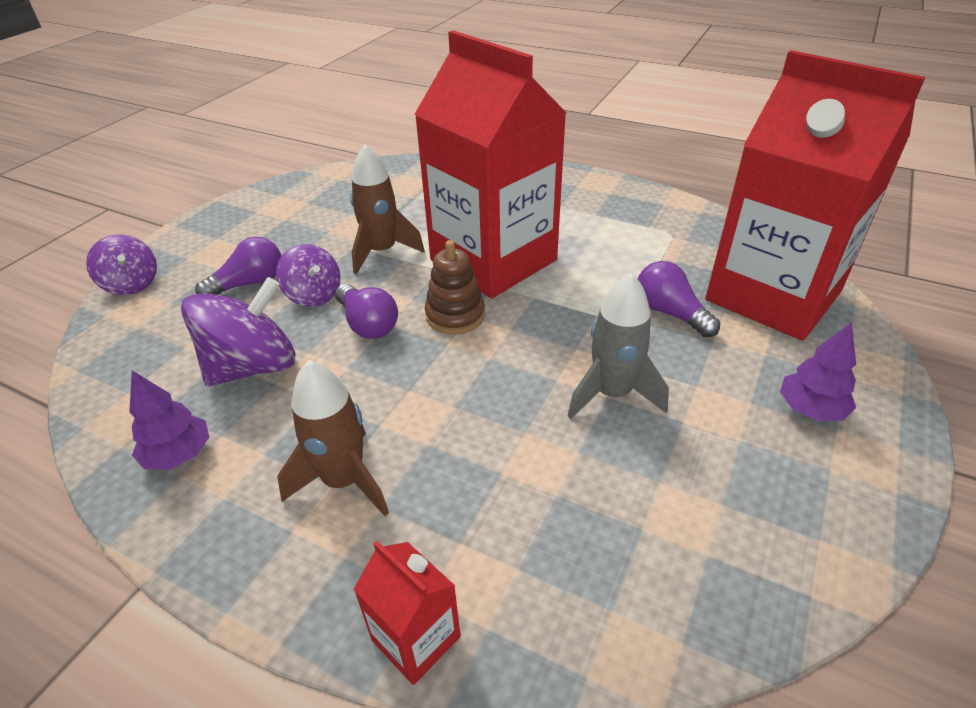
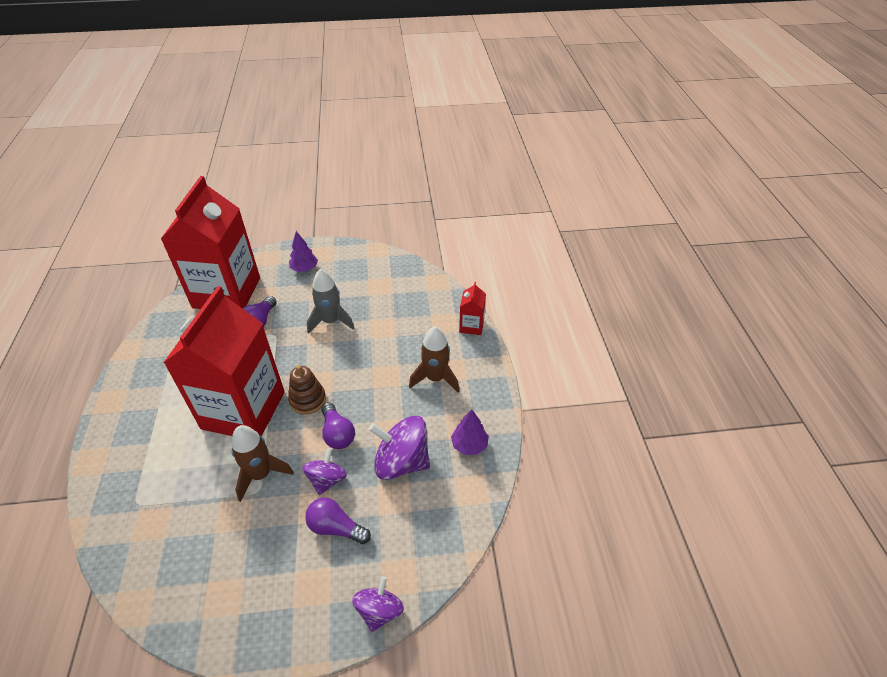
camera: 125 degrees left, 5 degrees up
purple light bulb [335,284,398,339] -> purple light bulb turned 135 degrees clockwise [321,402,355,449]

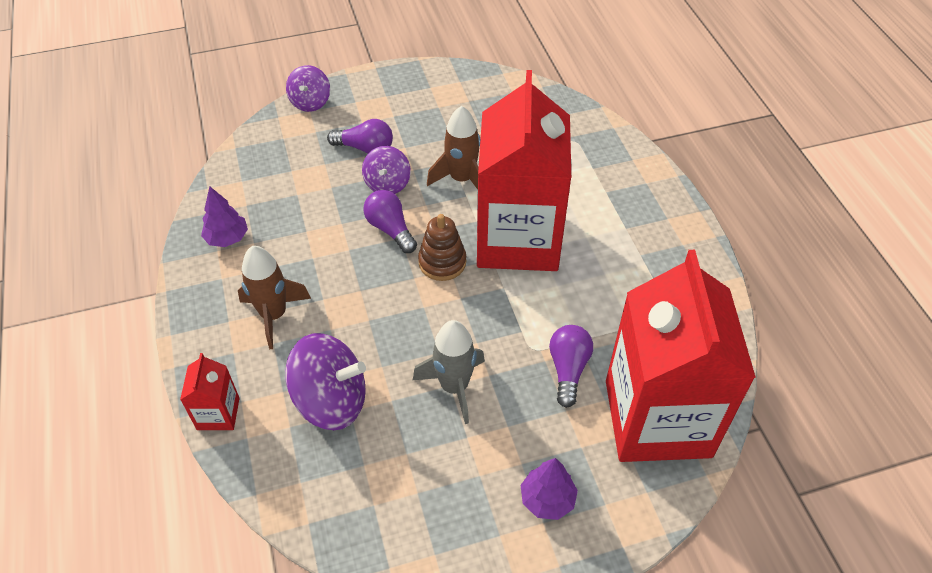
camera: 170 degrees right, 5 degrees up
purple spinning top [369,416,430,480] -> purple spinning top moved to [285,333,366,430]

